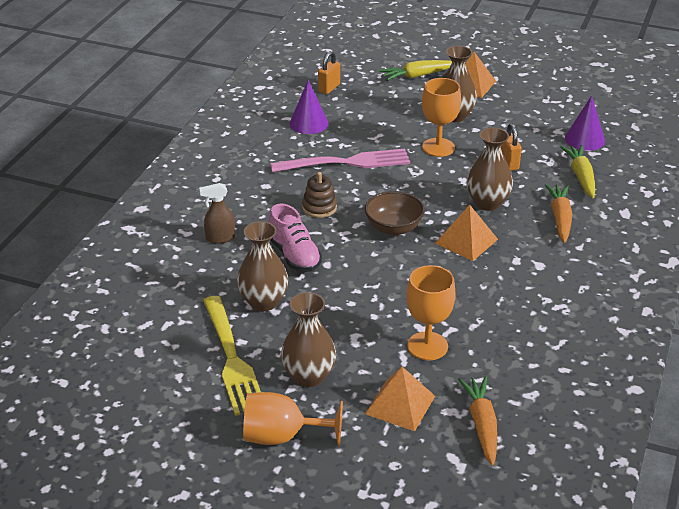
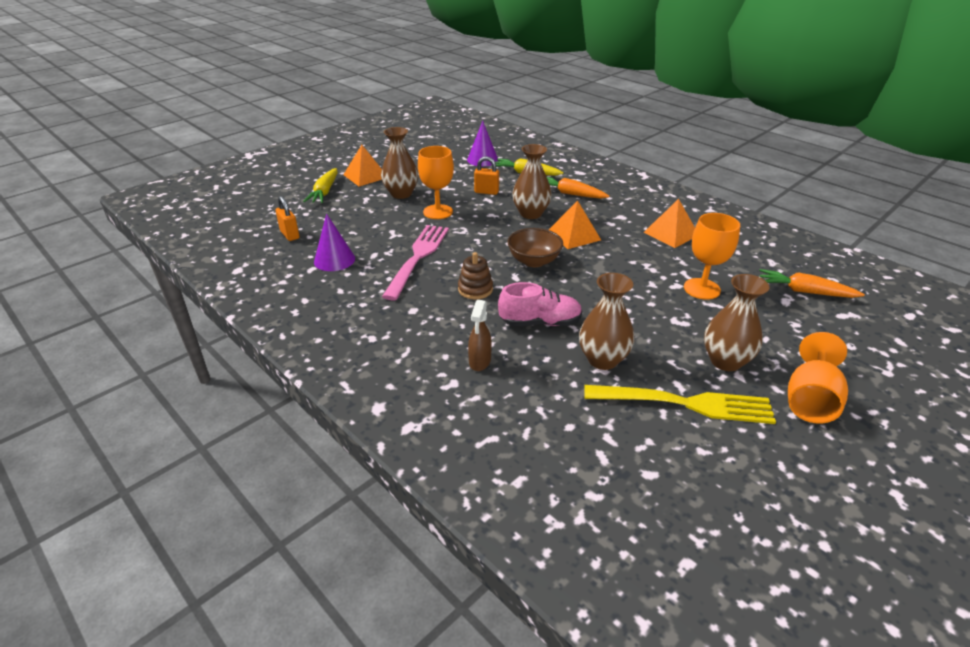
camera: 65 degrees left, 0 degrees up
orange pyramid [365,366,435,432] -> orange pyramid moved to [644,199,695,248]

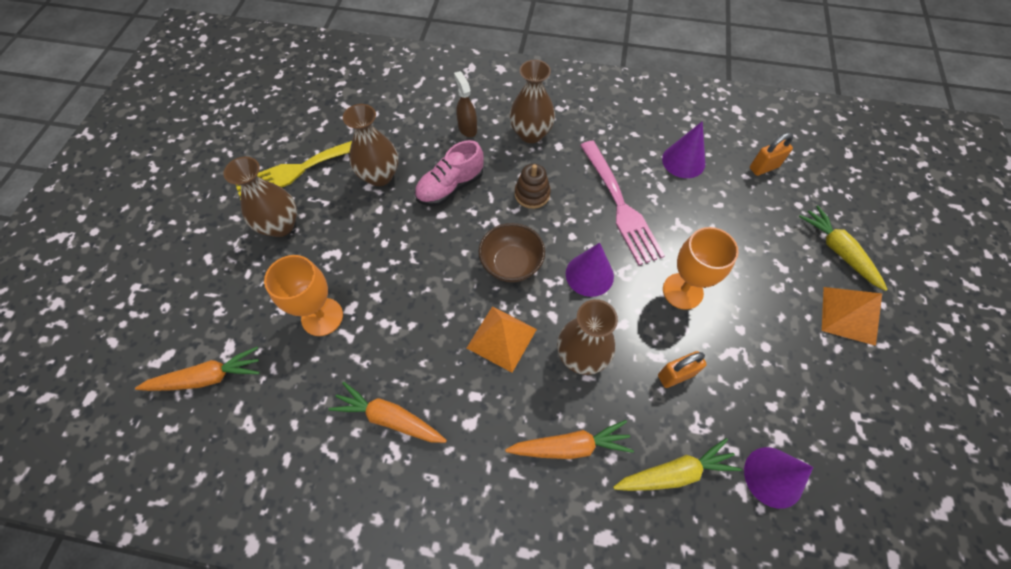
camera: 145 degrees right, 25 degrees up
orange padlock [275,196,300,241] -> orange padlock turned 45 degrees counterclockwise [750,133,793,176]
brown vase [381,127,418,199] -> brown vase moved to [509,60,555,143]
orange pyramid [644,199,695,248] -> orange carrot [328,382,447,443]
orange goblet [788,332,848,423] -> none
none -> purple cone [566,243,614,297]

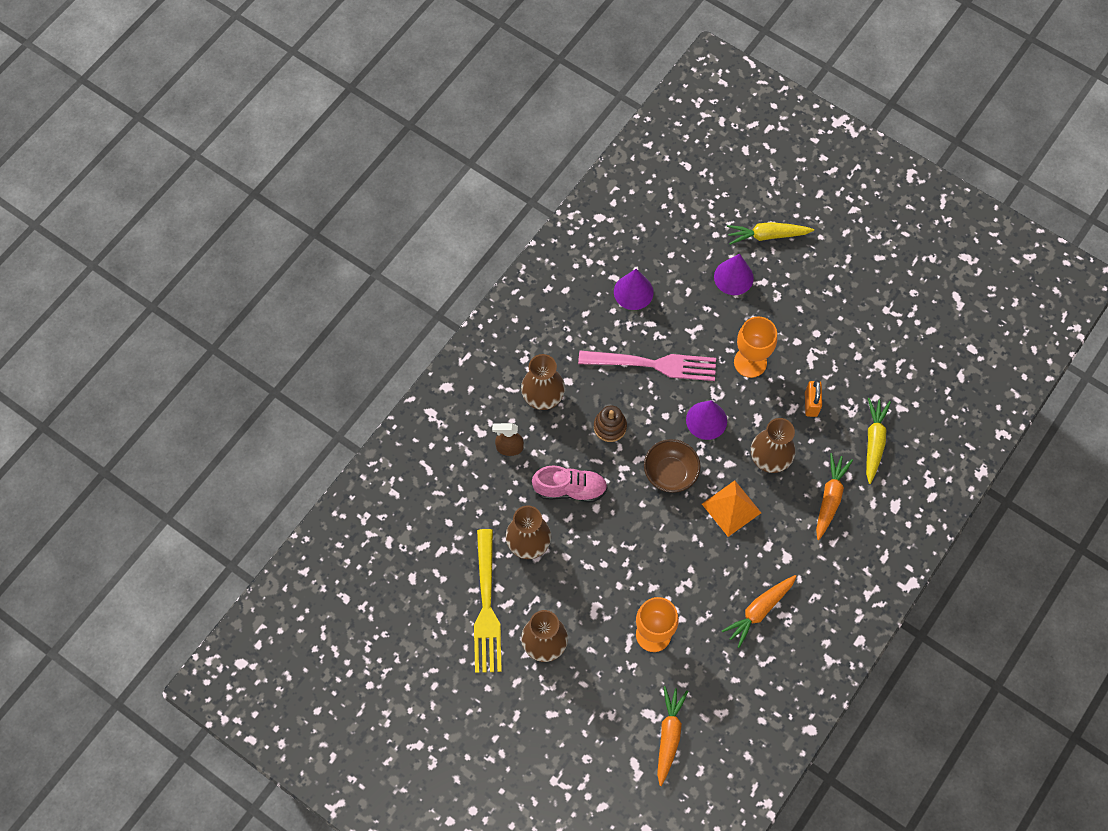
camera: 65 degrees left, 5 degrees up
pink shoe [415,140,484,206] -> pink shoe turned 75 degrees counterclockwise [532,465,608,503]
purple cone [744,447,813,509] -> purple cone moved to [714,253,754,295]
orange padlock [750,133,793,176] -> none
orange pyramid [822,287,882,346] -> none

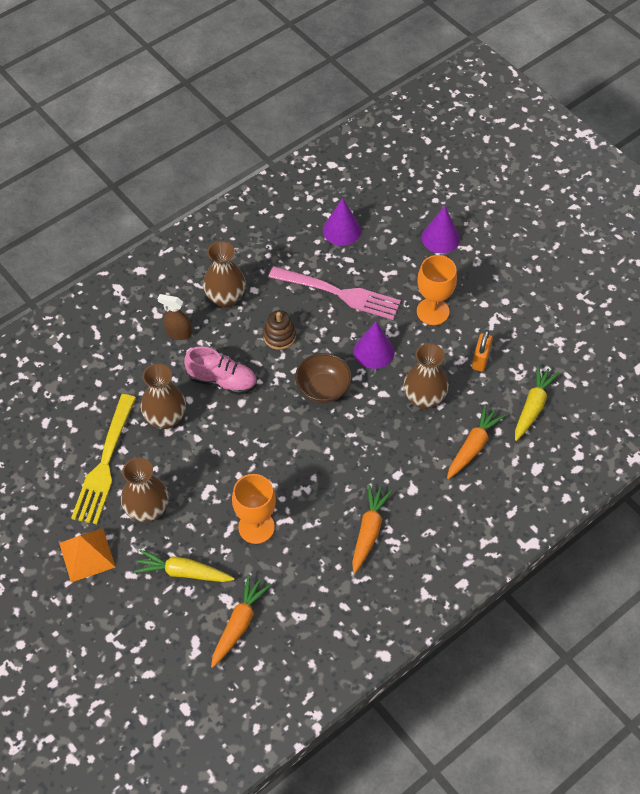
camera: 15 degrees right, 10 degrees down
orange pyramid [702,480,761,537] -> orange pyramid moved to [59,529,116,582]
orange carrot [722,575,797,648] -> orange carrot turned 135 degrees clockwise [352,484,392,574]
yellow carrot [727,222,814,245] -> yellow carrot moved to [134,550,235,582]

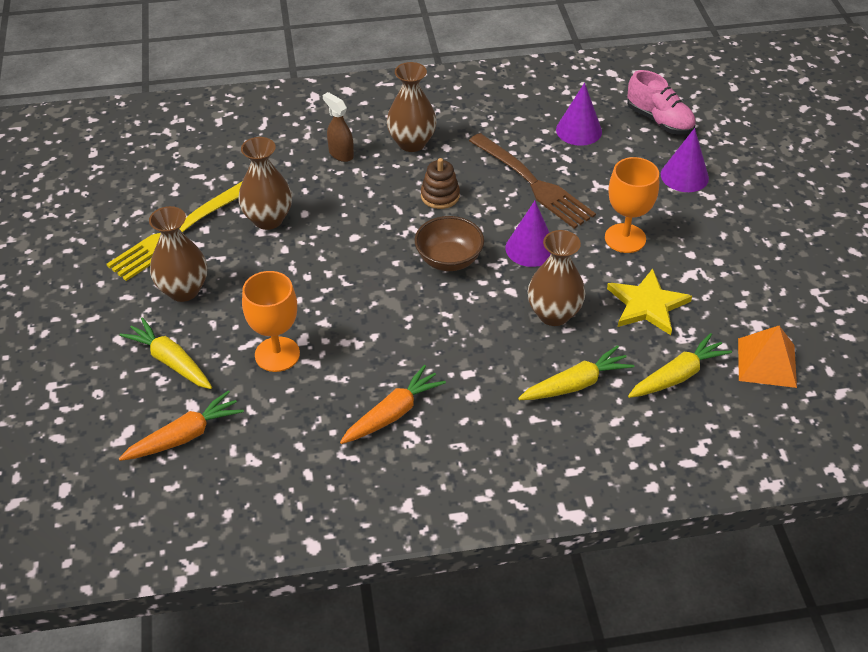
camera: 30 degrees right, 10 degrees down
orange pyramid [59,529,116,582] -> orange pyramid moved to [738,326,797,388]
pink shoe [184,346,257,395] -> pink shoe moved to [627,70,696,135]
pink fork [269,266,401,320] -> brown fork [469,133,596,229]
orange carrot [447,404,506,479] -> yellow carrot [518,345,634,400]
orange padlock [472,330,493,372] -> yellow star [607,268,692,335]

